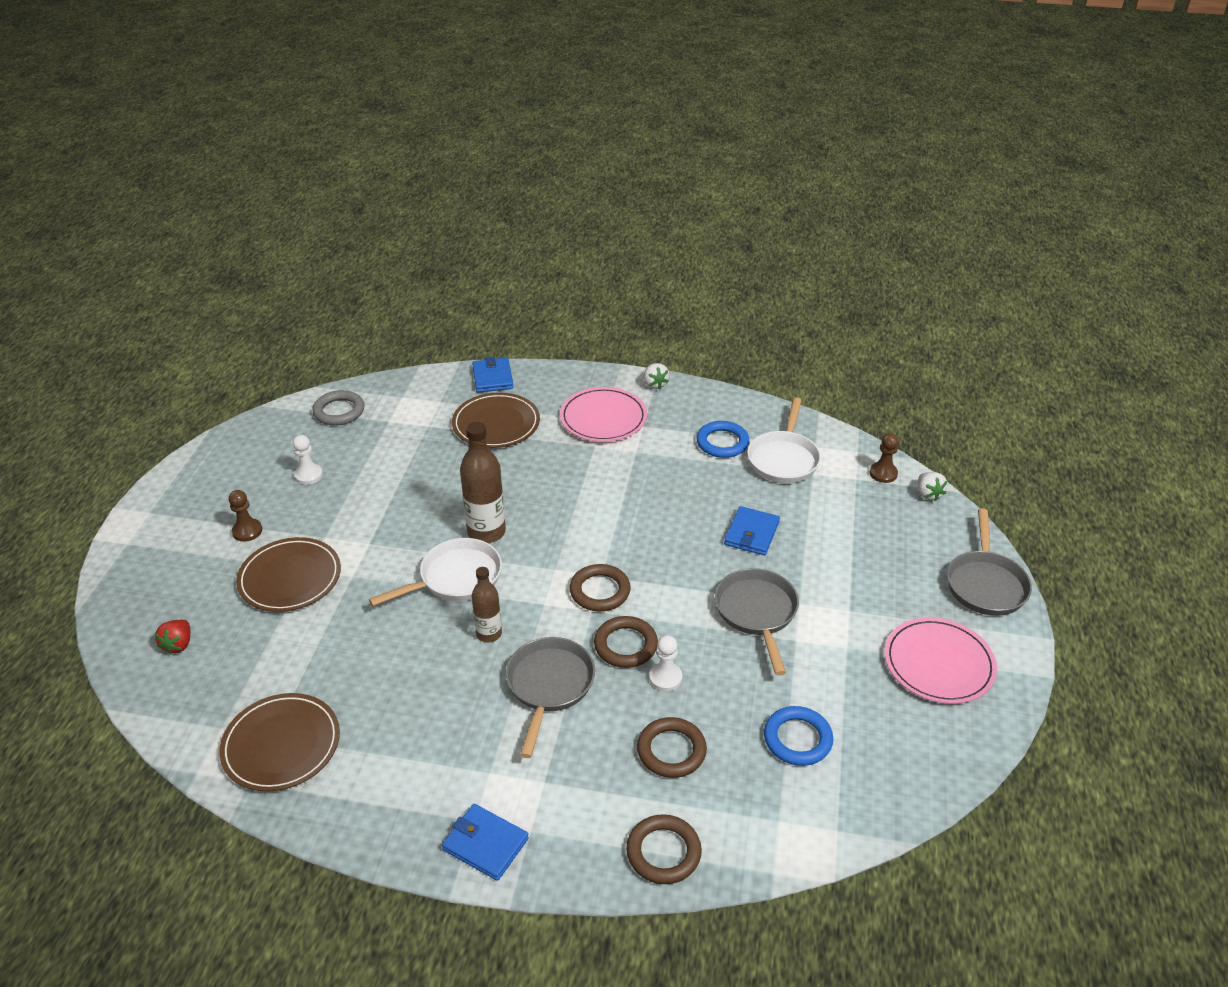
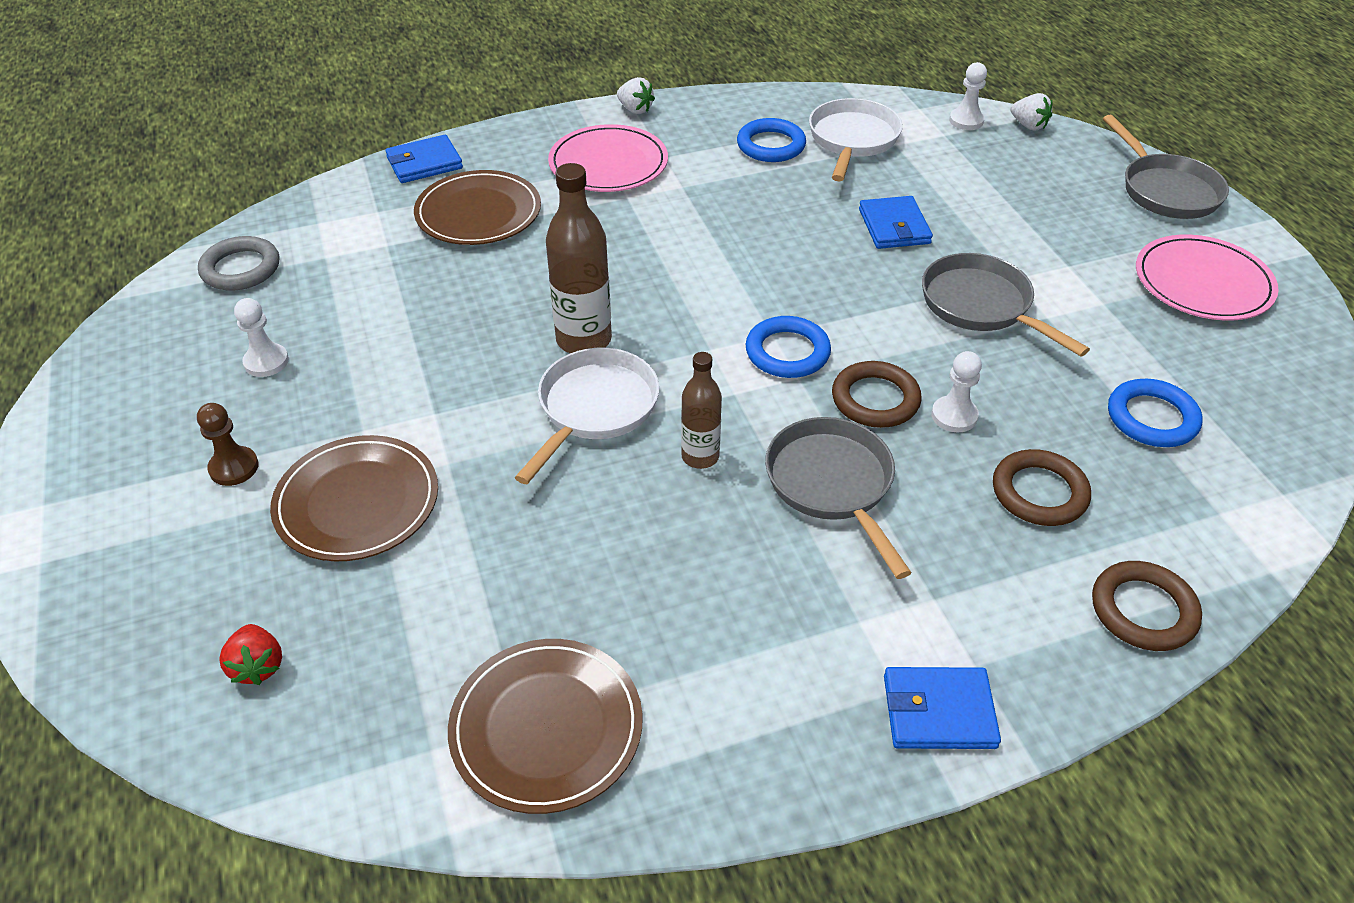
camera: 30 degrees left, 5 degrees up
blue wallet [472,357,513,393] -> blue wallet turned 75 degrees counterclockwise [385,135,463,183]
brown ring [570,564,631,612] -> blue ring [746,316,831,378]
white pan [747,397,821,483] -> white pan turned 150 degrees counterclockwise [809,98,903,181]
brown pawn [869,433,899,483] -> white pawn [949,62,987,130]

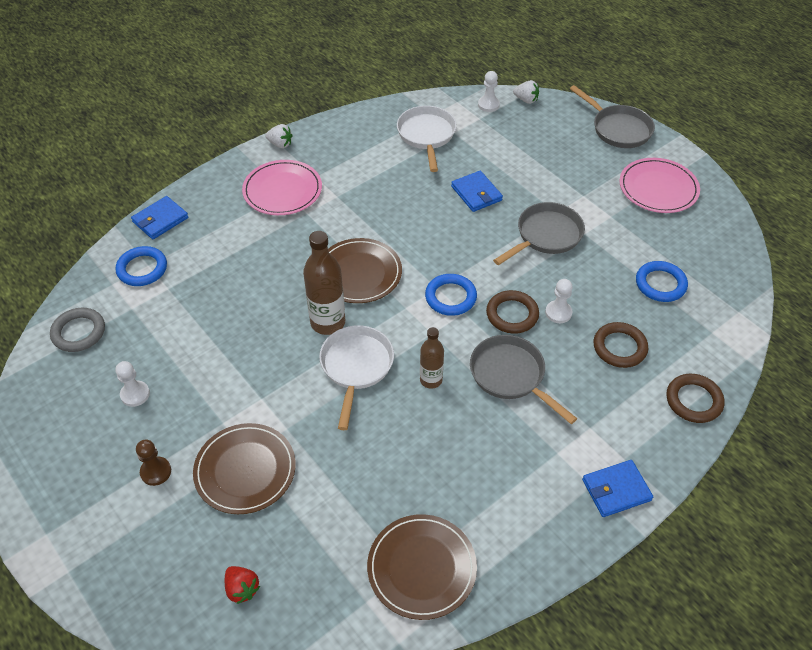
camera: 20 degrees left, 5 degrees up
brown plate [414,170,541,245] -> brown plate moved to [328,238,402,303]
blue ring [737,118,806,162] -> blue ring moved to [115,246,167,286]
grey pan [922,253,1090,356] -> grey pan turned 105 degrees clockwise [493,202,585,265]

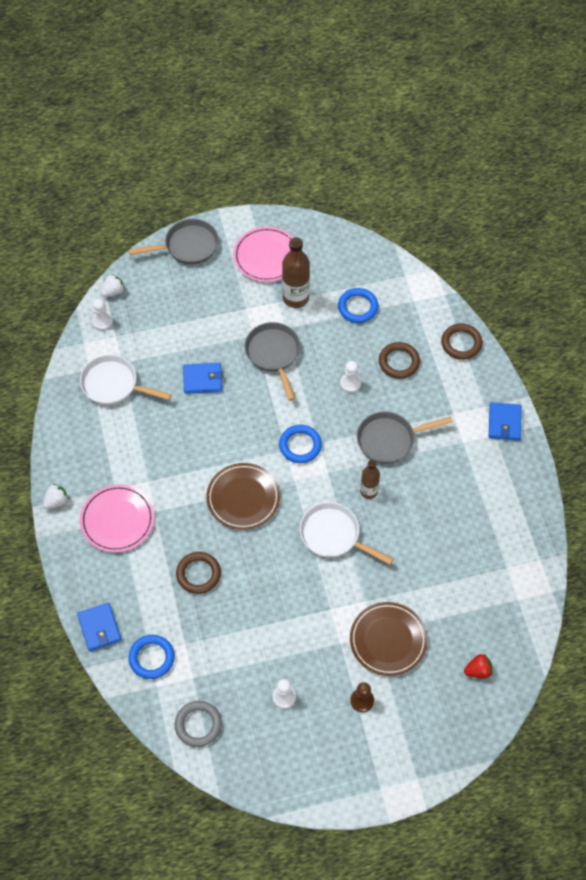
camera: 65 degrees left, 10 degrees up
brown bottle [303,231,345,335] -> brown bottle moved to [282,237,310,308]
brown plate [367,514,477,620] -> none
brown ring [486,290,539,334] -> brown ring moved to [176,552,221,594]

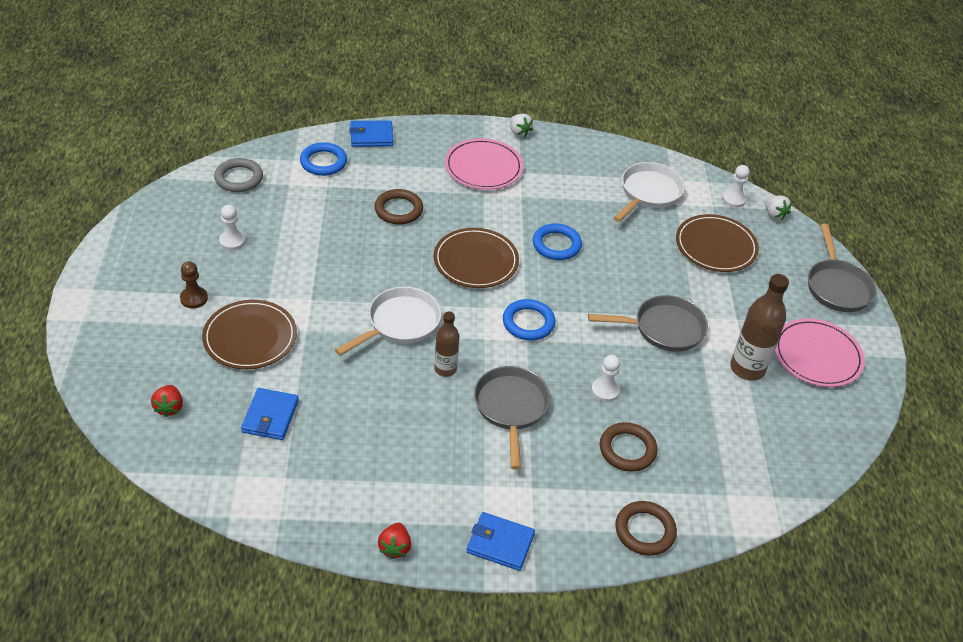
camera: 100 degrees right, 15 degrees down
blue wallet [183,363,223,394] -> blue wallet moved to [241,388,299,440]
blue ring [338,288,378,323] -> blue ring moved to [533,223,582,260]
none -> red strawberry [378,523,411,559]
none -> brown plate [676,214,759,272]

